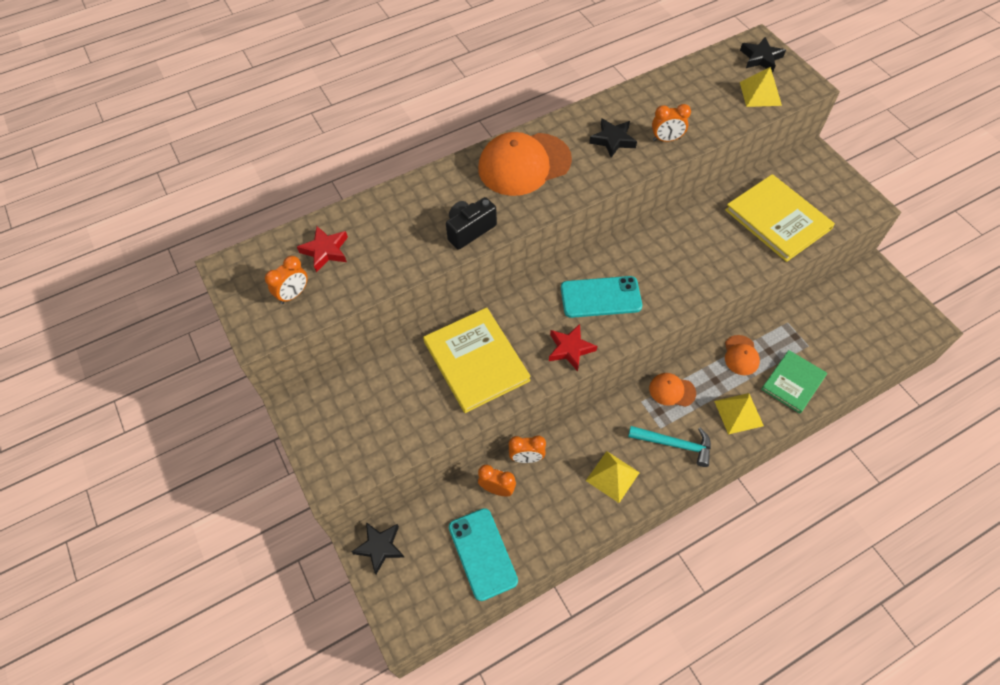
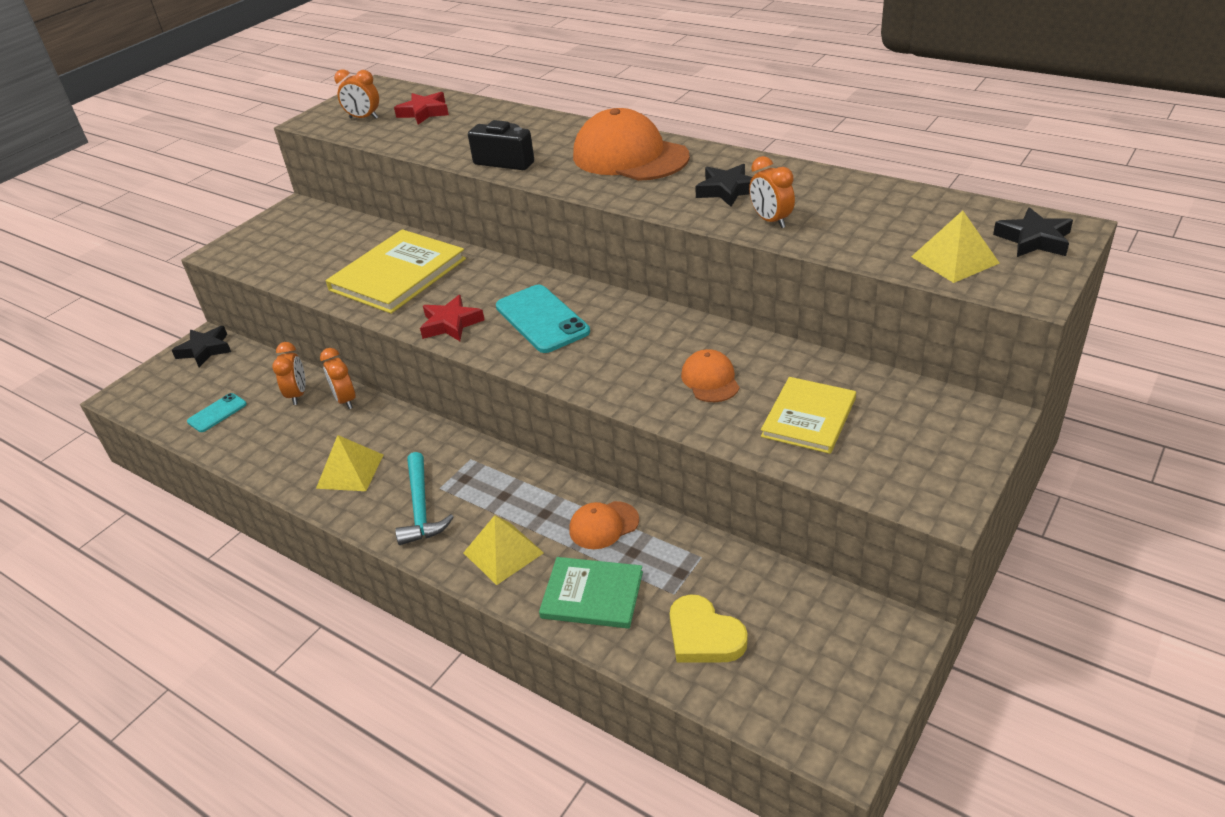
camera: 65 degrees right, 20 degrees down
turquoise phone [449,508,518,601] -> turquoise phone [187,393,247,432], size x0.55
orange cap [649,373,696,407] -> orange cap moved to [681,349,740,402]
yellow book [725,174,835,262] -> yellow book [761,377,856,454], size x0.63
none -> yellow heart [670,594,748,663]

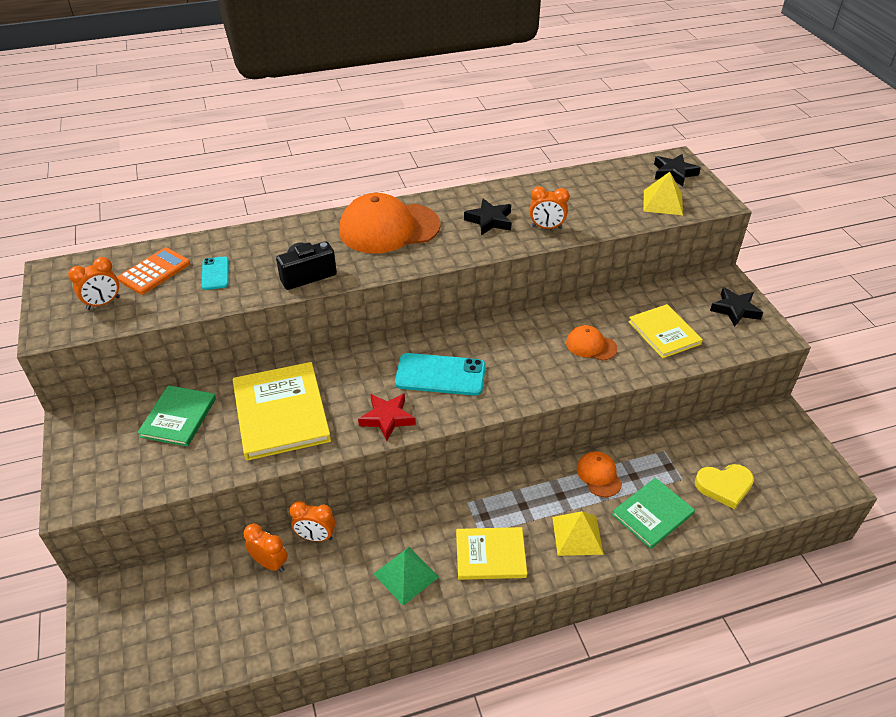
camera: 55 degrees left, 5 degrees up
black star [172,326,231,367] -> black star moved to [710,287,763,327]
turquoise phone [187,393,247,432] -> turquoise phone moved to [202,256,229,290]
yellow pyramid [316,435,383,491] -> green pyramid [374,547,439,606]
red star [394,92,449,125] -> orange calculator [118,247,190,295]
turquoise hammer [395,452,454,545] -> yellow book [456,527,527,580]
orange cap [569,501,639,549] -> orange cap turned 150 degrees clockwise [577,451,622,497]
none -> green book [137,385,216,447]

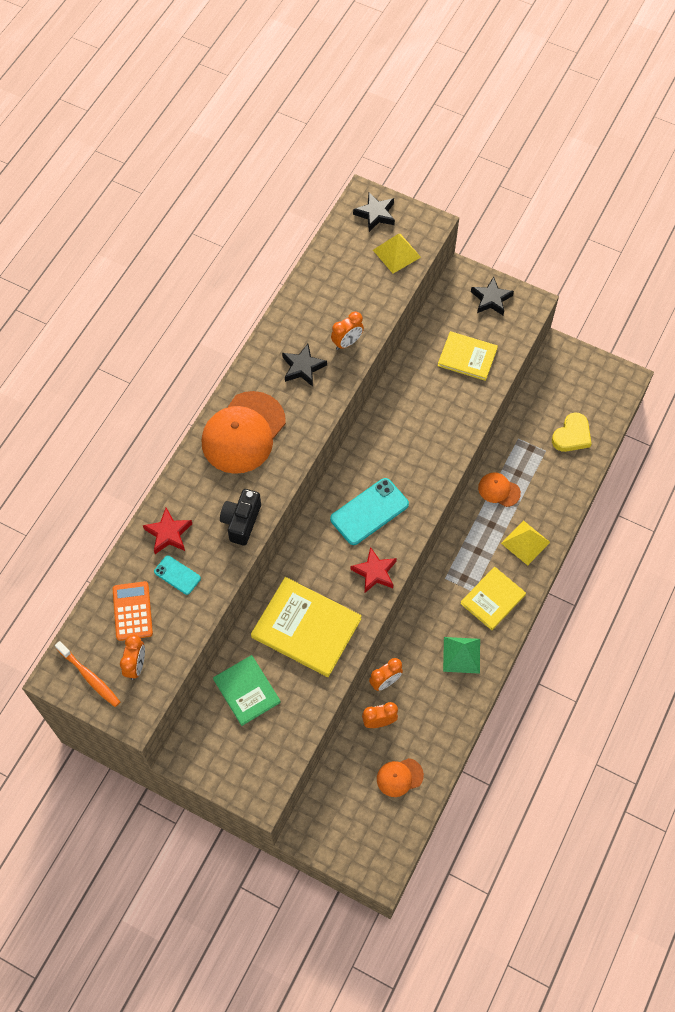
camera: 45 degrees left, 20 degrees up
orange cap [566,325,618,361] -> orange cap moved to [377,758,424,797]
green book [612,478,695,549] -> none
none -> orange toothbrush [55,641,120,707]
none -> red star [143,508,192,554]

